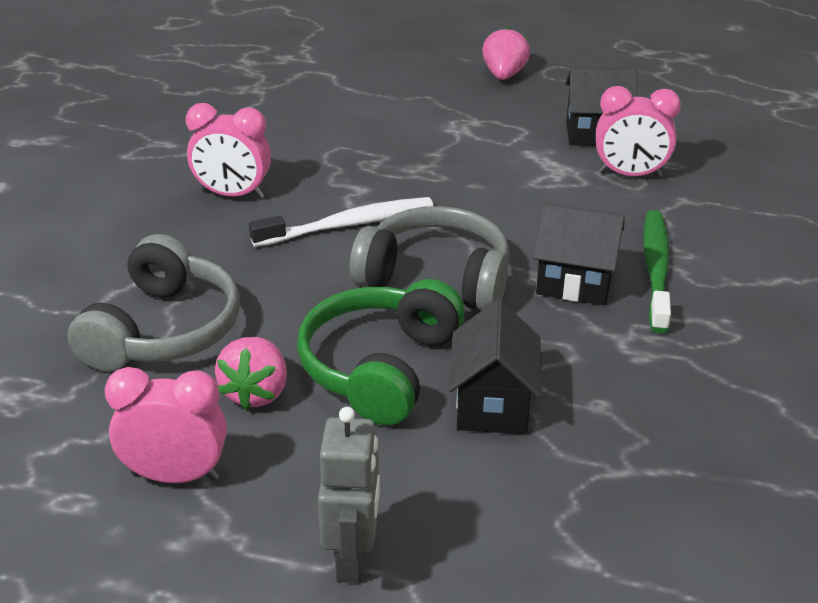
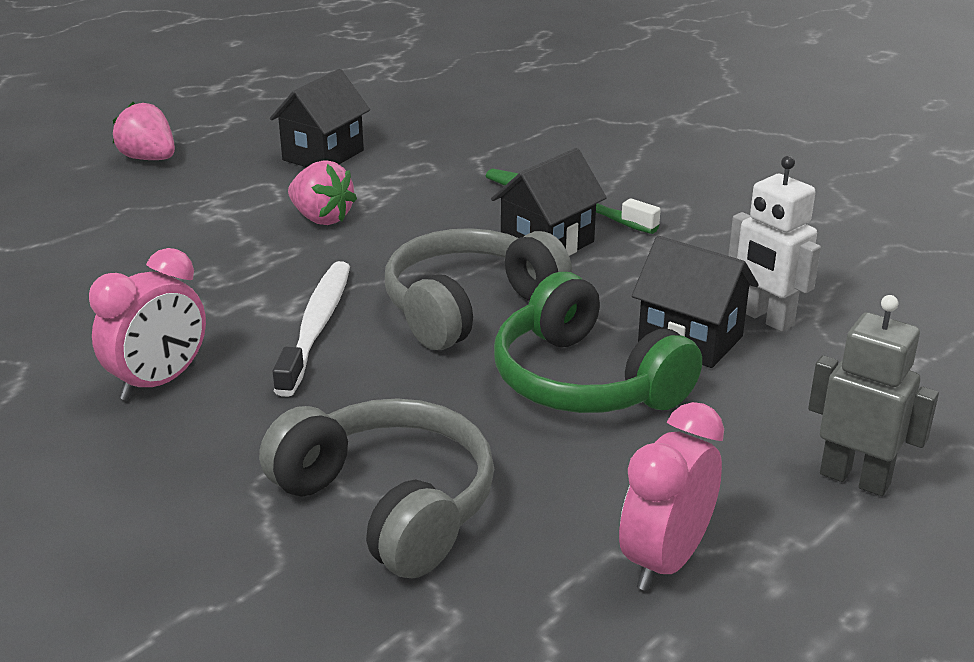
camera: 60 degrees left, 5 degrees down
pink strawberry [215,337,287,410] -> pink strawberry moved to [288,160,357,225]
pink clock [596,86,681,178] -> none
none -> white robot [728,156,821,332]

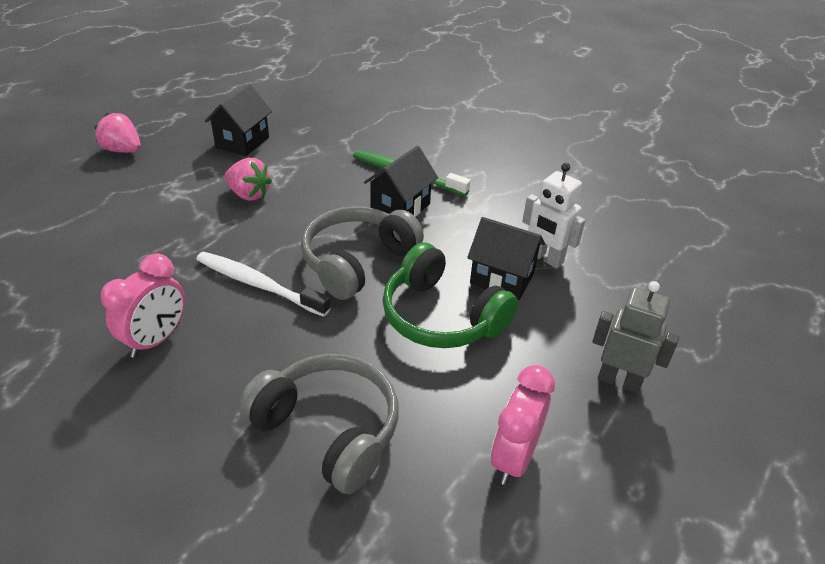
camera: 10 degrees left, 10 degrees up
white toothbrush [273,261,350,397] -> white toothbrush turned 60 degrees counterclockwise [196,252,331,317]

